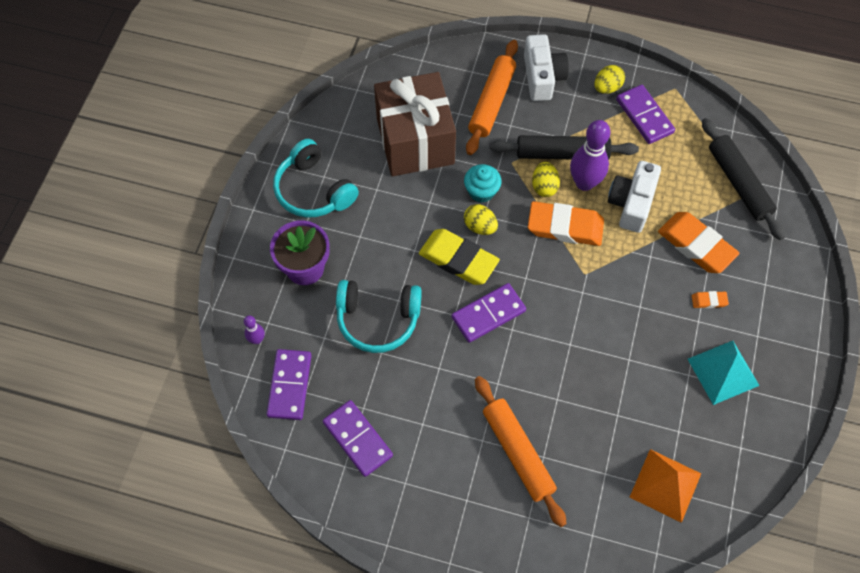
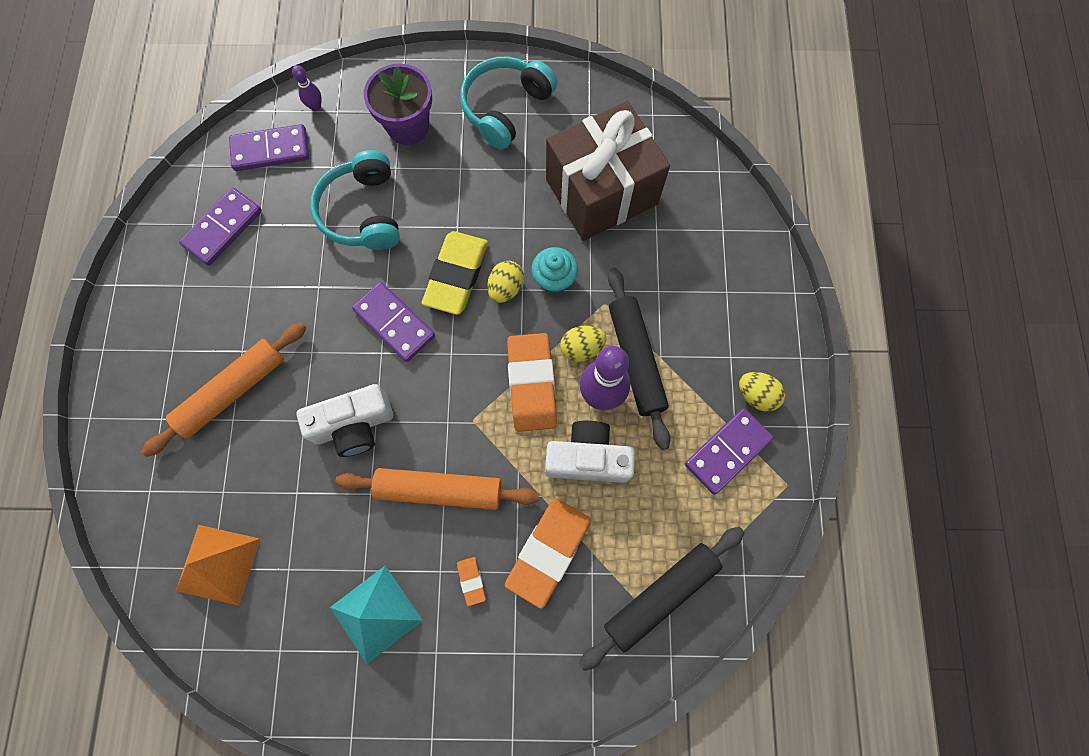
camera: 75 degrees right, 10 degrees up
orange rolling pin [466,40,518,155] -> orange rolling pin moved to [335,468,539,510]
white camera [524,34,569,101] -> white camera moved to [297,384,393,457]

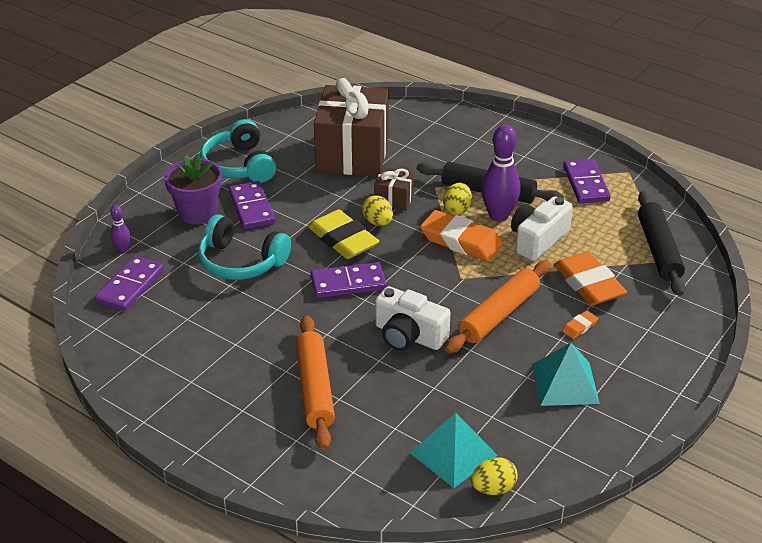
camera: 55 degrees left, 35 degrees down
orange pyramid [176,525,260,606] -> turquoise pyramid [410,413,497,488]
purple domino [179,187,262,266] -> purple domino moved to [229,181,276,229]
white camera [297,384,393,457] -> white camera turned 105 degrees clockwise [375,286,451,351]
orange eraser [457,557,486,606] -> orange eraser turned 60 degrees counterclockwise [562,311,598,339]
turquoise cupcake [531,247,578,294] -> brown gift [374,167,415,211]
yellow egg [739,372,785,412] -> yellow egg moved to [471,457,518,495]

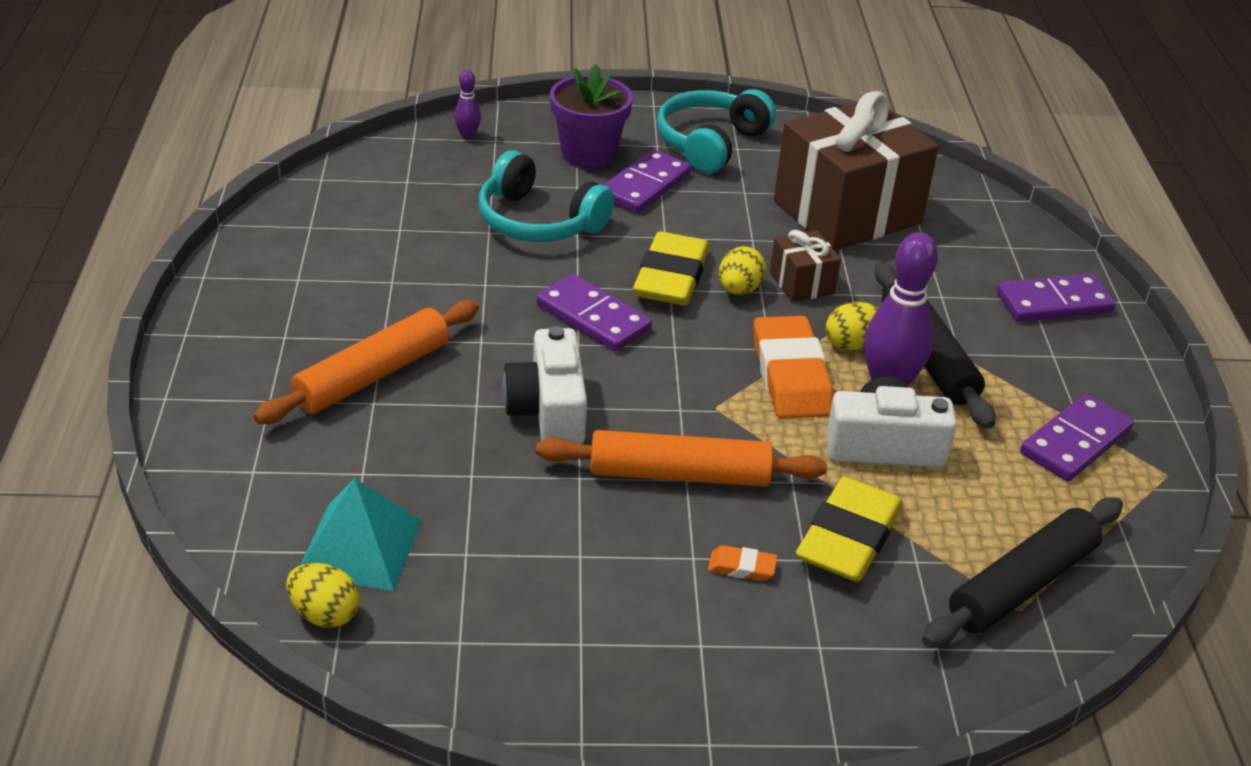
camera: 50 degrees right, 0 degrees up
purple domino [95,256,164,311] -> purple domino moved to [997,274,1116,322]
turquoise headphones [198,214,291,280] -> turquoise headphones turned 45 degrees counterclockwise [479,150,614,242]
turquoise pyramid [532,343,600,406] -> none
orange eraser [554,252,627,306] -> yellow eraser [796,477,903,582]

